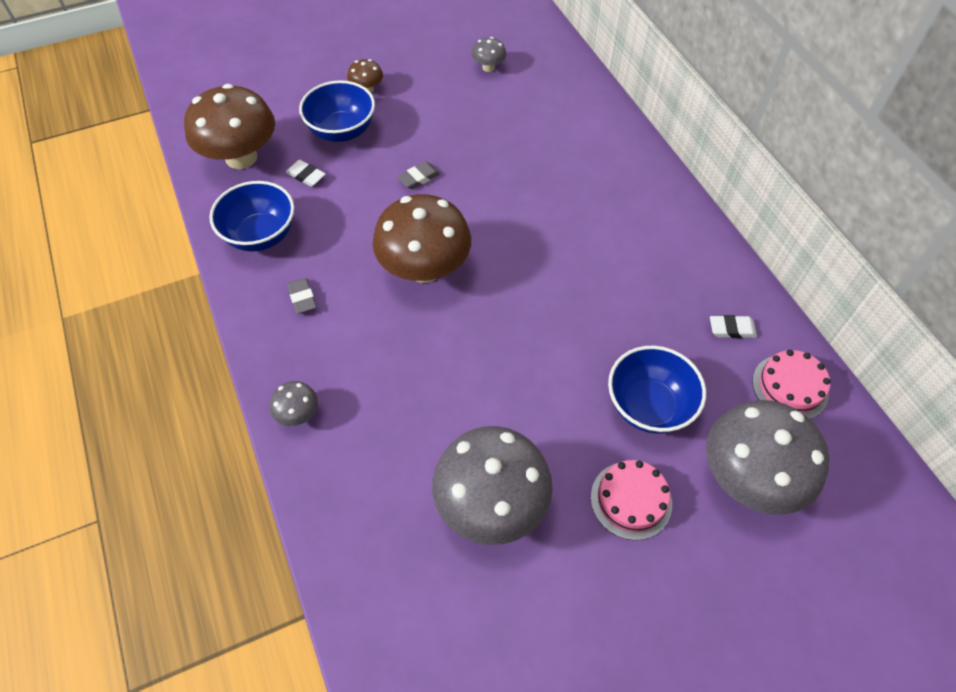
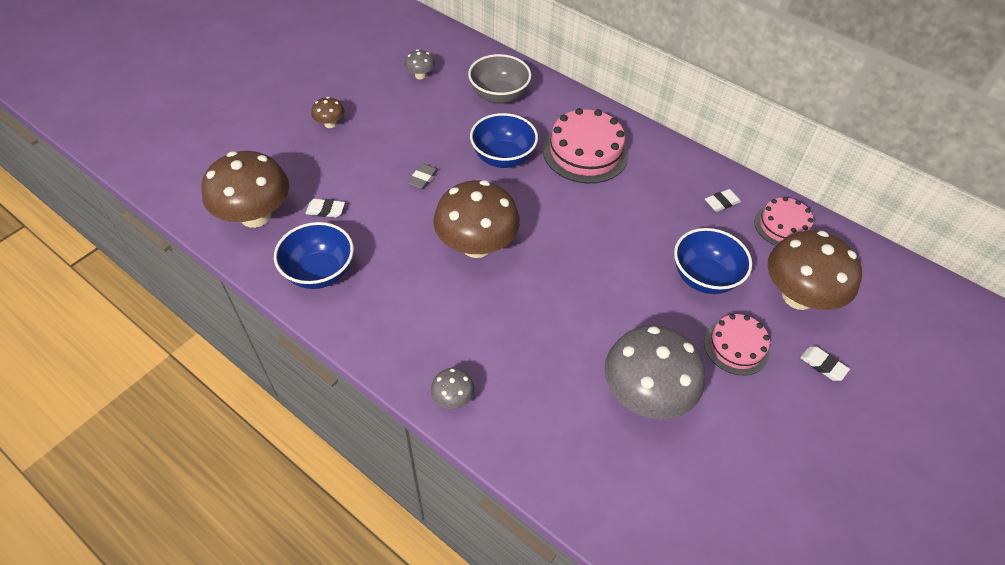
camera: 30 degrees left, 5 degrees down
grey eraser [287,278,317,314] -> none
blue bowl [299,80,375,142] -> blue bowl moved to [470,113,538,168]
grey mushroom [706,400,829,515] -> brown mushroom [768,231,862,310]
none -> grey bowl [468,54,531,104]
none -> pink cake [543,108,629,183]
none -> white eraser [800,346,850,381]

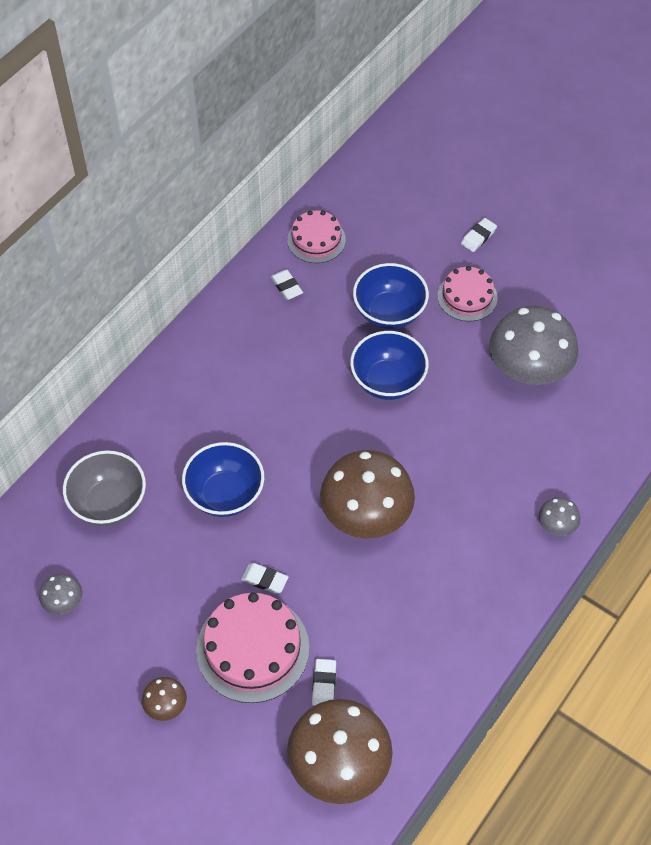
camera: 90 degrees left, 5 degrees up
blue bowl [274,222,354,289] -> blue bowl moved to [350,331,429,400]
grey eraser [408,164,439,189] -> white eraser [241,563,288,594]
pink cake [543,108,629,183] -> pink cake moved to [196,592,309,703]
brown mushroom [768,231,862,310] -> none

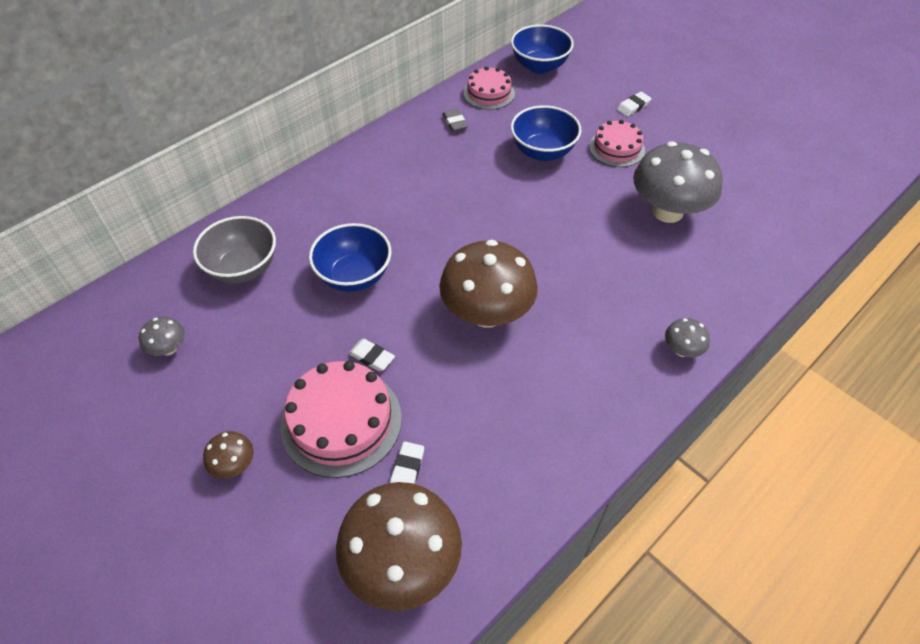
camera: 10 degrees right, 5 degrees down
white eraser [270,269,303,300] -> grey eraser [443,109,468,132]
blue bowl [350,331,429,400] -> blue bowl moved to [511,24,574,74]

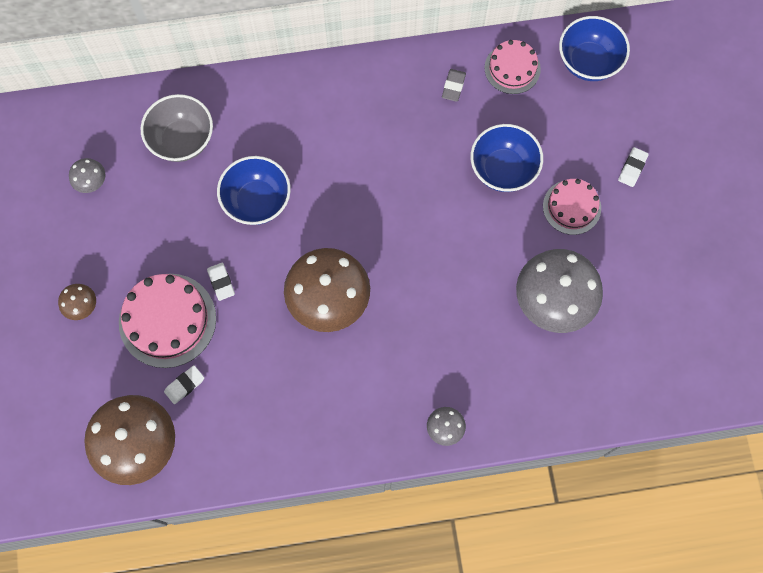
camera: 35 degrees right, 20 degrees up
white eraser [617,92,652,117] -> white eraser turned 60 degrees counterclockwise [618,147,649,187]

